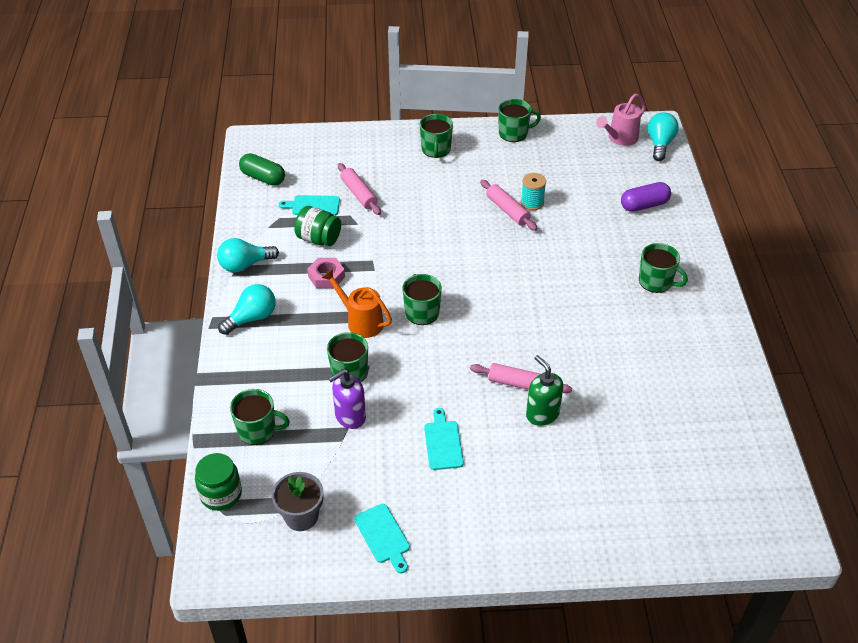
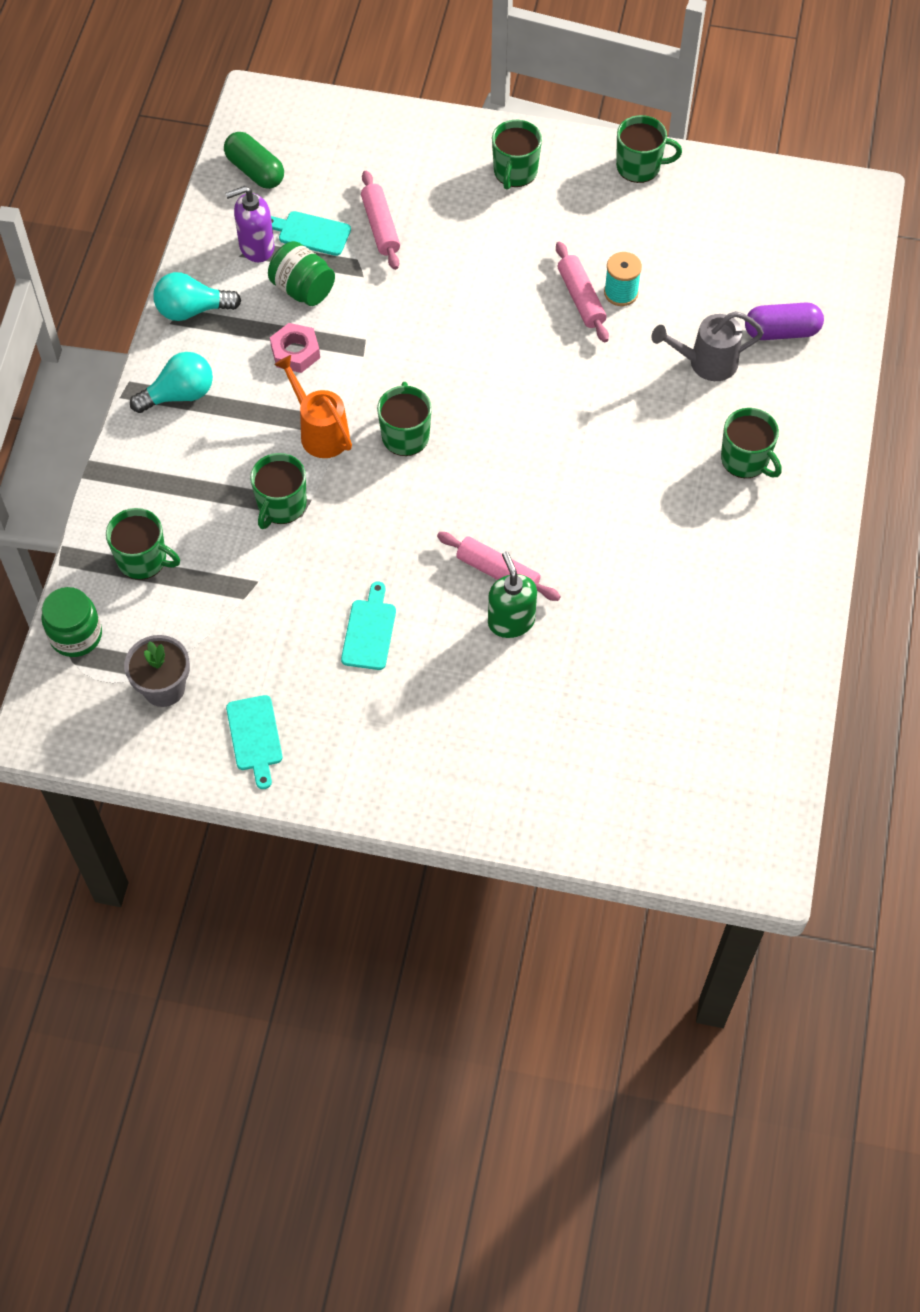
camera: 15 degrees right, 15 degrees up
purple soap dispenser [328,369,366,429] -> purple soap dispenser moved to [225,186,274,262]
pink watering can [596,94,646,146] -> none
turquoise light bulb [648,112,679,161] -> none
none -> grey watering can [652,311,764,381]

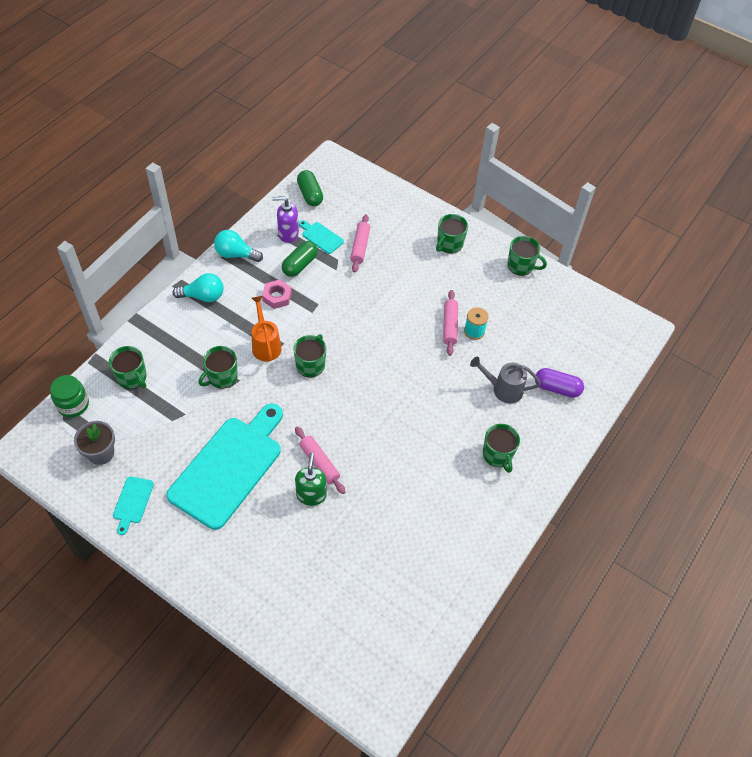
camera: 20 degrees right, 5 degrees down
green jar [268,241,335,306] -> green capsule [282,241,318,277]
turquoise cutting board [341,581,396,670] -> turquoise cutting board [166,404,283,530], size x2.42

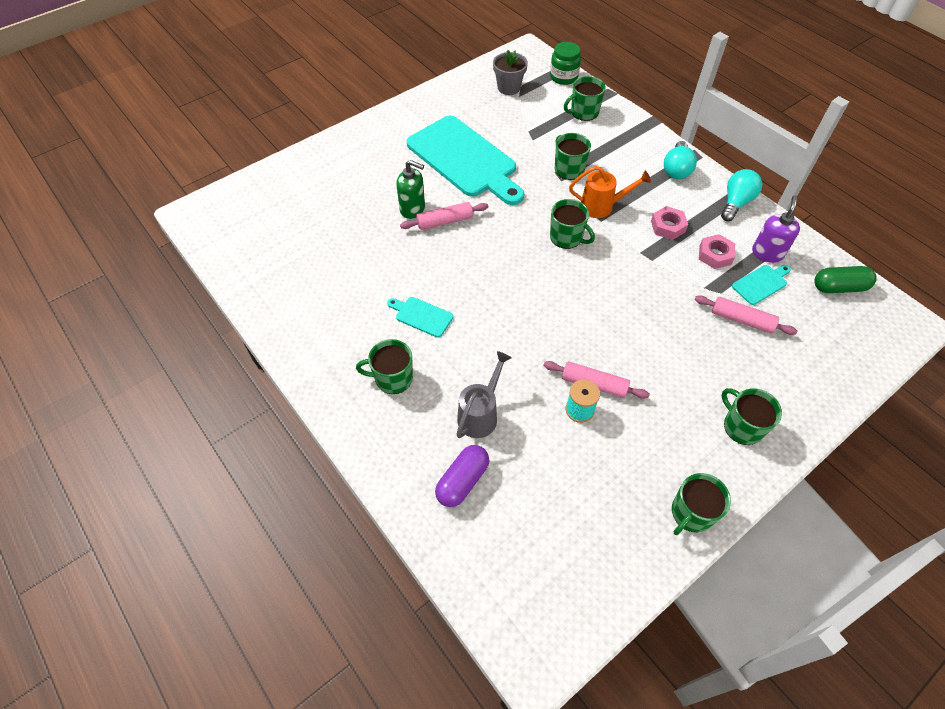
camera: 110 degrees right, 0 degrees up
turquoise cutting board [113,476,154,535] -> turquoise cutting board moved to [387,297,453,338]
green capsule [282,241,318,277] -> pink nut [699,234,735,269]

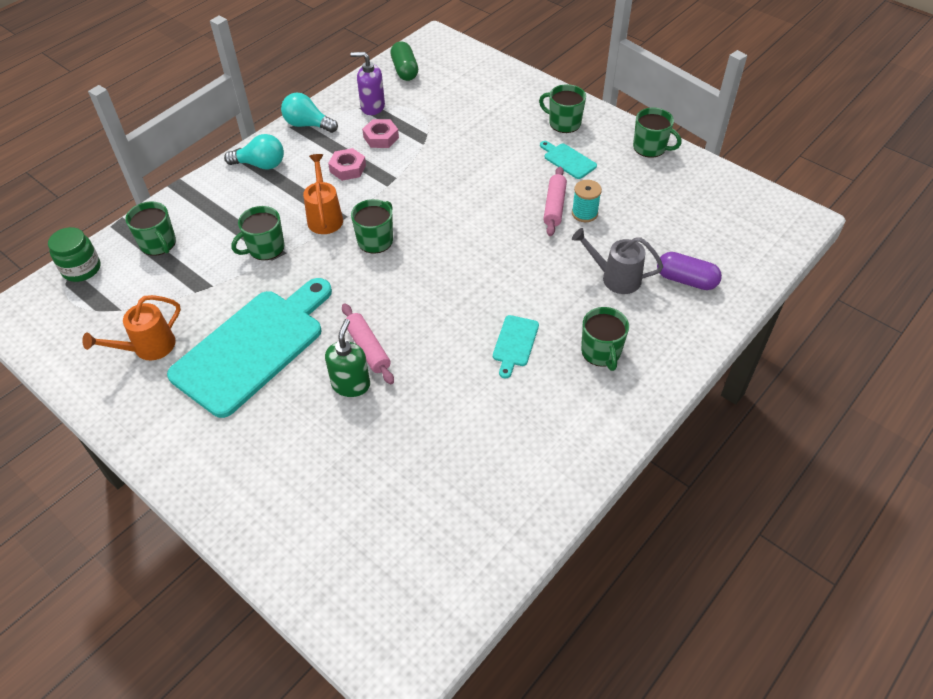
camera: 100 degrees left, 5 degrees down
grey flower pot [493,50,528,95] -> none
pink rolling pin [695,295,797,335] -> none
green mug [722,388,782,445] -> green mug turned 75 degrees clockwise [539,84,586,133]
turquoise cutting board [732,265,791,305] -> turquoise cutting board moved to [540,141,597,179]
none -> orange watering can [82,295,181,360]

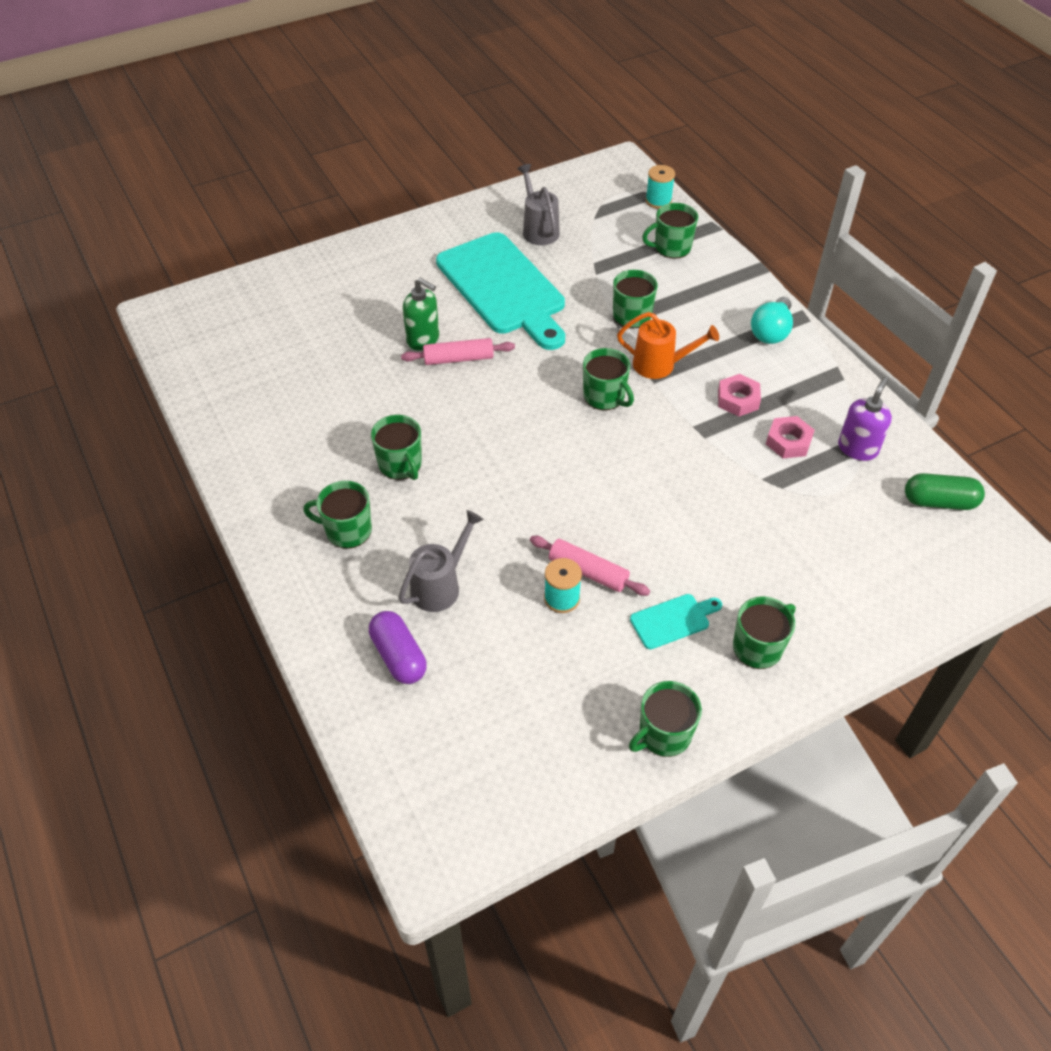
camera: 110 degrees right, 0 degrees up
green jar [48,227,101,282] -> turquoise spool [646,165,675,209]
orange watering can [82,295,181,360] -> grey watering can [517,164,560,245]
turquoise light bulb [281,92,338,133] -> none
turquoise cutting board [493,315,539,378] -> green mug [371,415,422,480]
purple capsule [657,252,722,290] -> purple capsule turned 75 degrees counterclockwise [369,611,427,684]

